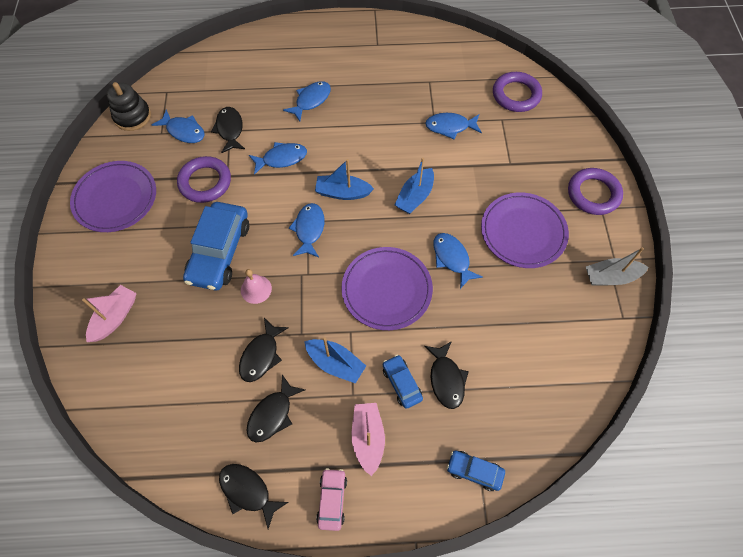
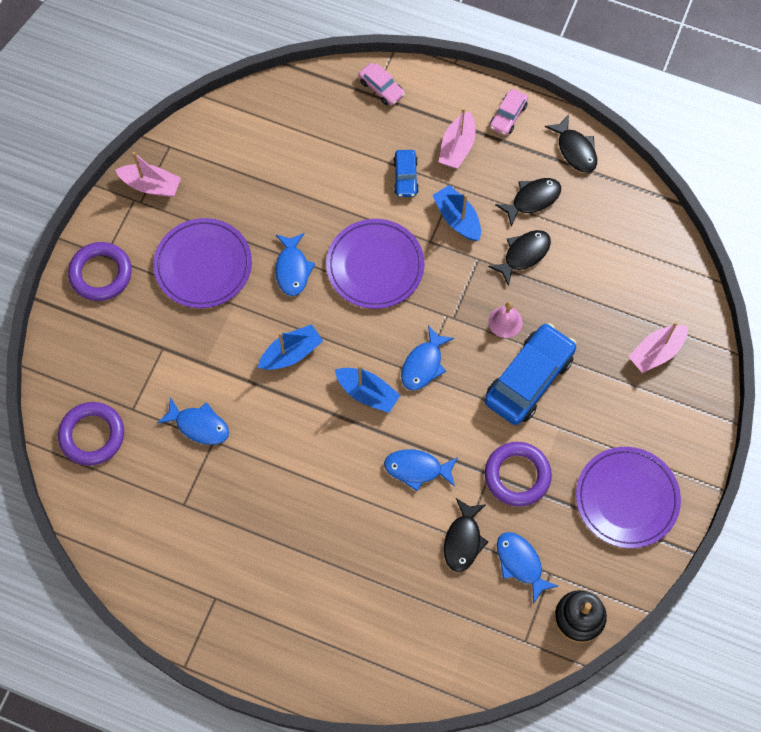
camera: 155 degrees left, 5 degrees up
blue fish [283,81,331,122] -> none
black fish [424,341,469,409] -> none
blue car [447,451,505,491] -> pink car [358,63,405,105]
grey boat [586,247,649,285] -> pink boat [115,152,181,197]

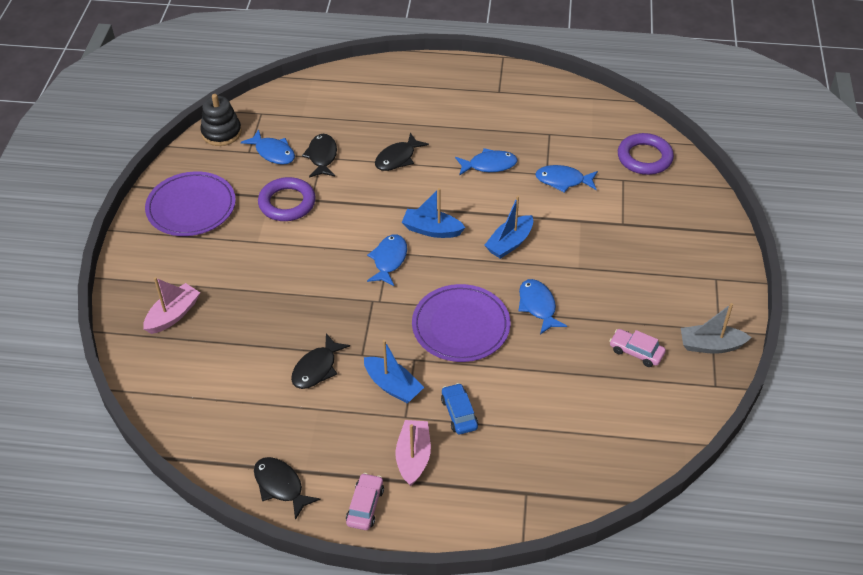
camera: 165 degrees right, 20 degrees down
purple ring [68,242,132,301] -> none
pink boat [115,152,181,197] -> grey boat [681,303,751,354]
purple plate [153,218,252,308] -> none
pink car [358,63,405,105] -> pink car moved to [609,329,666,367]
blue fish [384,449,458,491] -> blue fish moved to [455,148,517,176]
blue car [484,323,576,425] -> none
pink bell [488,302,523,338] -> none
black fish [495,178,561,226] -> black fish moved to [375,133,429,171]

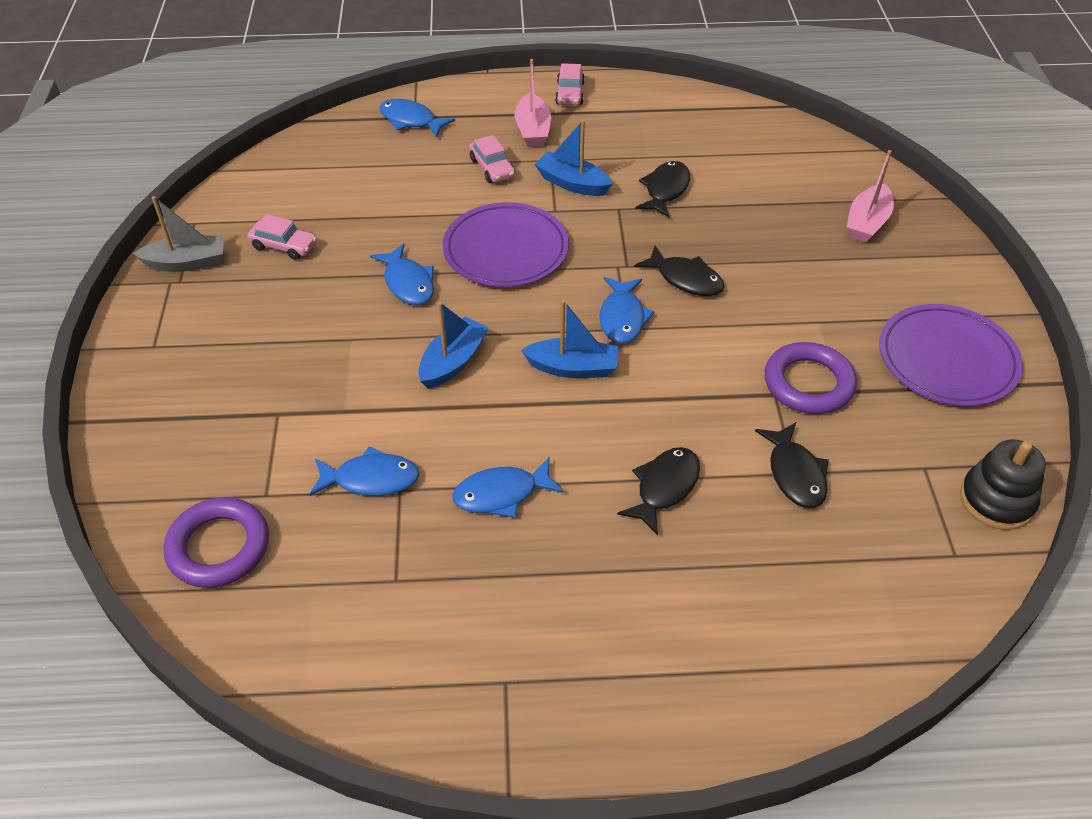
camera: 170 degrees right, 0 degrees up
blue fish [241,129,295,165] -> blue fish moved to [379,99,455,137]
black fish [254,457,321,520] -> black fish moved to [634,246,725,296]
blue car [441,383,478,434] -> pink car [469,135,515,183]

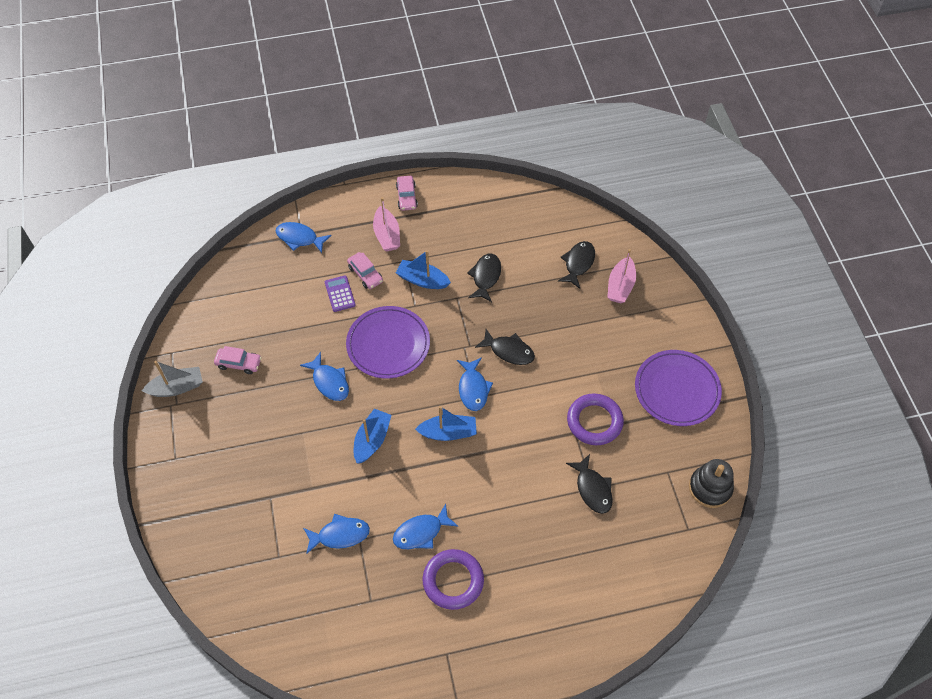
camera: 10 degrees left, 10 degrees up
purple ring [164,497,269,588] -> purple ring moved to [423,549,484,610]
black fish [617,447,700,535] -> black fish moved to [558,241,595,289]
none -> purple calculator [325,275,356,312]

